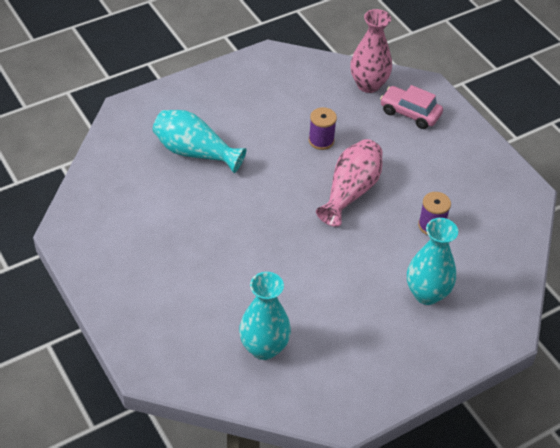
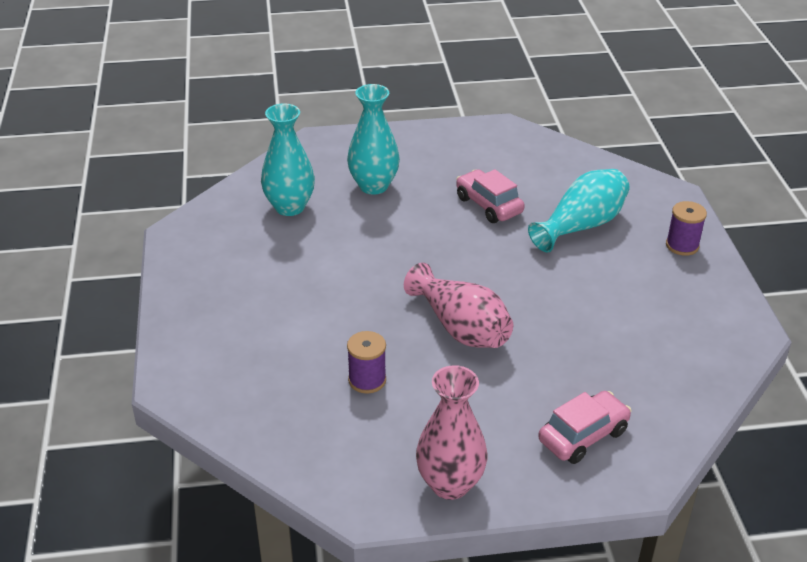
camera: 115 degrees right, 10 degrees down
purple spool [309,107,337,150] -> purple spool moved to [666,201,707,256]
pink vase [350,9,392,93] -> pink vase moved to [416,365,487,500]
turquoise vase [407,218,458,305] -> turquoise vase moved to [347,84,400,195]
none -> pink car [456,169,525,223]

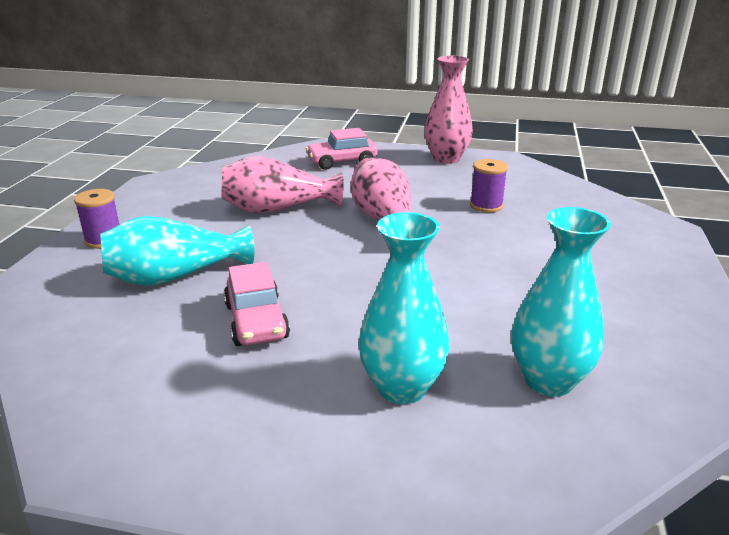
camera: 160 degrees left, 10 degrees down
none -> pink vase [221,156,344,213]

